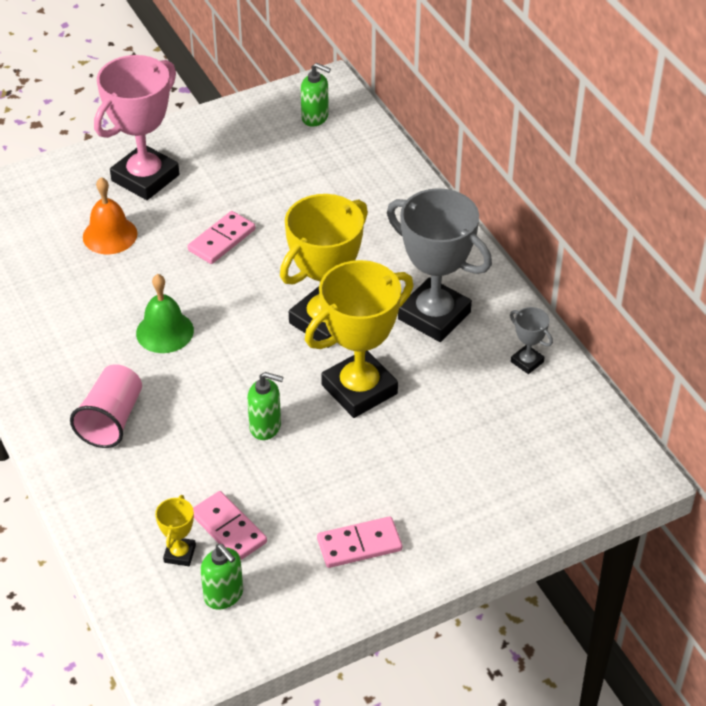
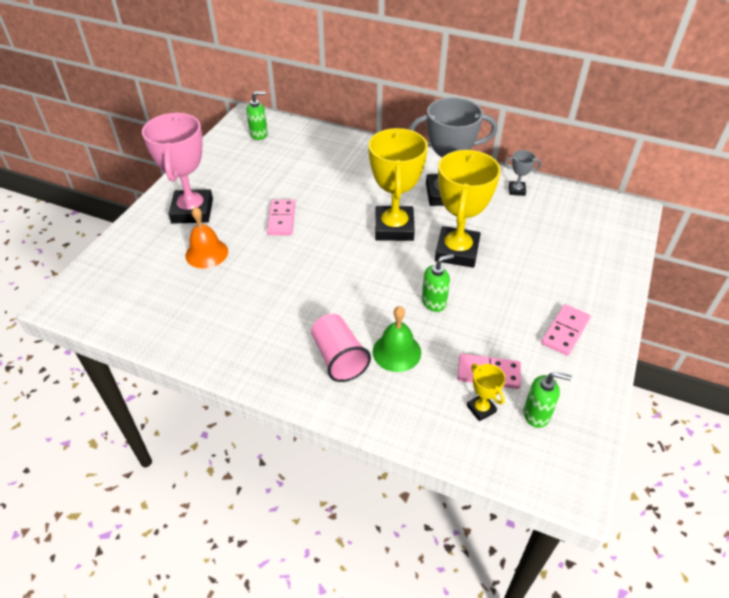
camera: 40 degrees left, 0 degrees up
green bell [136,274,194,353] -> green bell moved to [373,306,421,372]

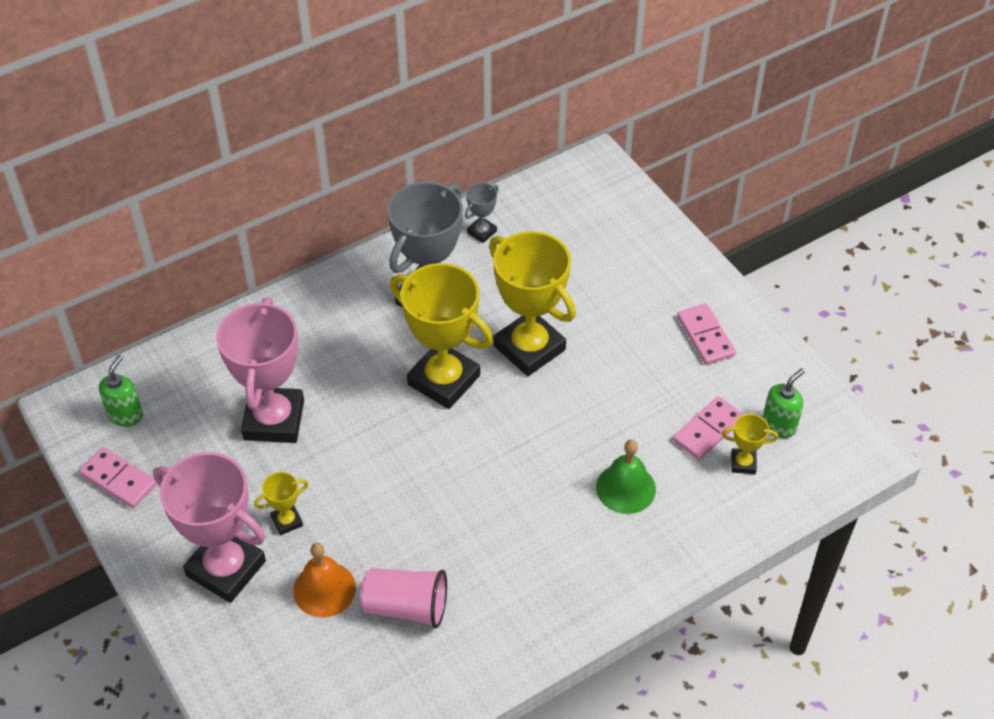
camera: 55 degrees left, 5 degrees up
pink domino [267,200,295,235] -> pink domino moved to [79,447,157,508]
pink cup [311,314,371,382] -> pink cup moved to [360,568,447,628]
green soap dispenser [422,254,454,312] -> none
none -> pink trophy [216,298,304,443]
none -> yellow trophy [254,472,309,535]

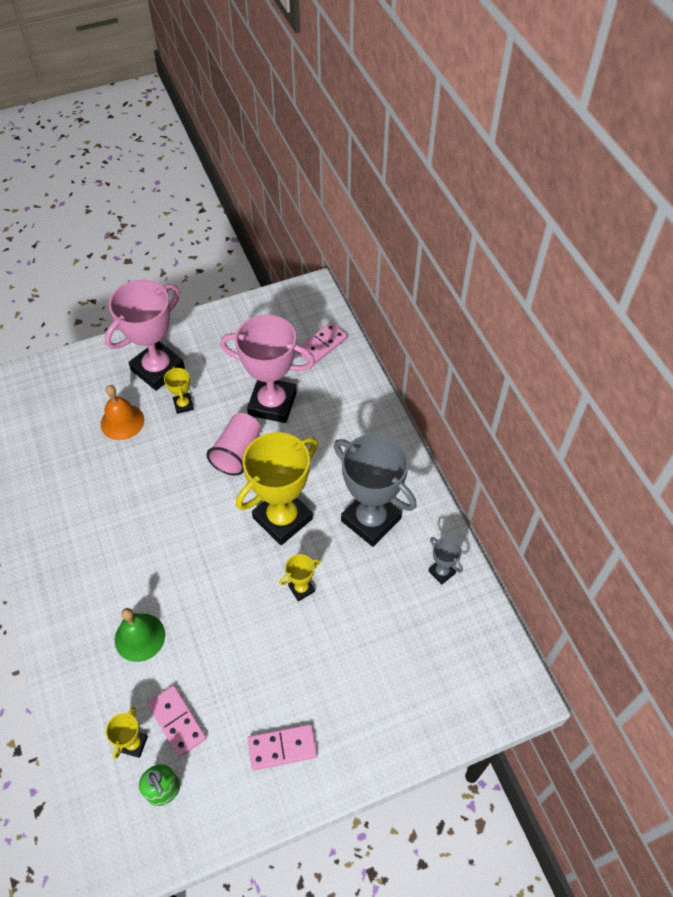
camera: 100 degrees right, 5 degrees up
pink domino [79,447,157,508] -> pink domino moved to [296,322,347,365]
green soap dispenser [99,355,143,427] -> none
pink cup [360,568,447,628] -> pink cup moved to [206,413,261,476]
yellow trophy [489,231,576,376] -> yellow trophy [279,554,321,601], size x0.44

